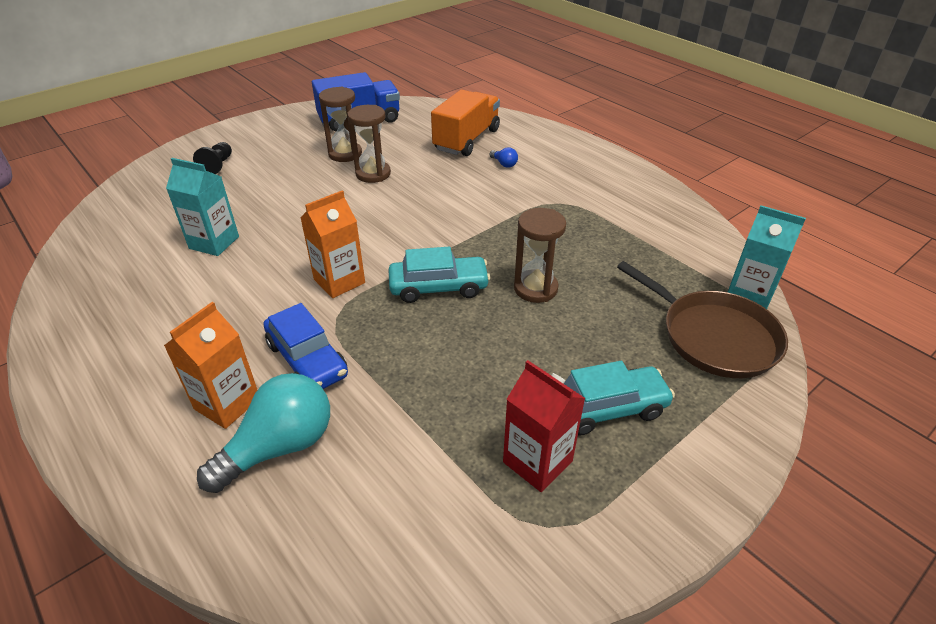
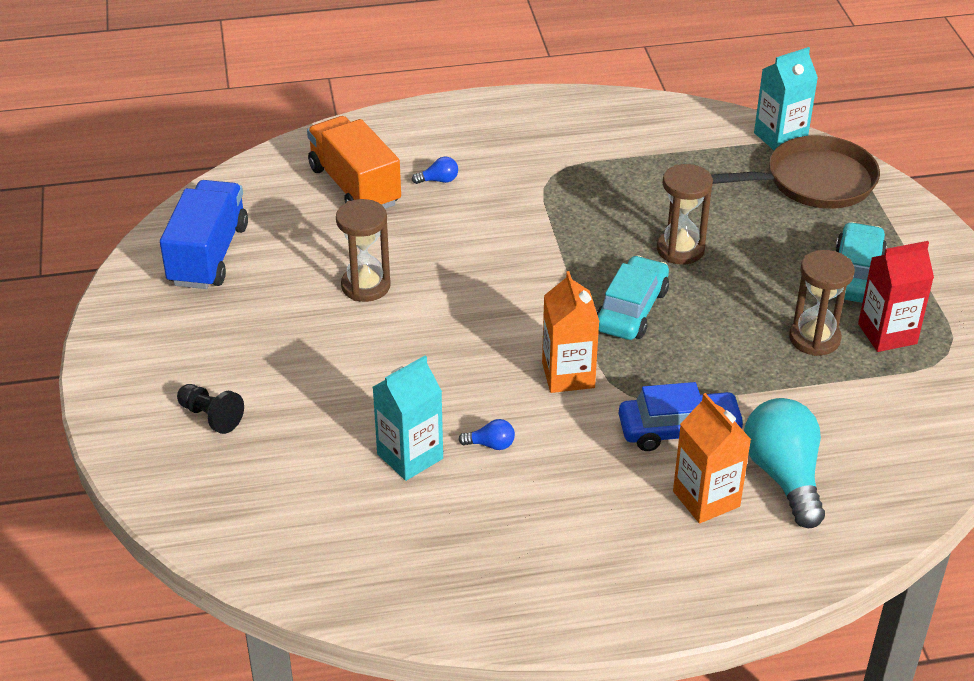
camera: 60 degrees left, 0 degrees up
brown hourglass [319,87,362,162] -> brown hourglass moved to [789,250,855,356]
none -> blue light bulb [458,419,515,450]

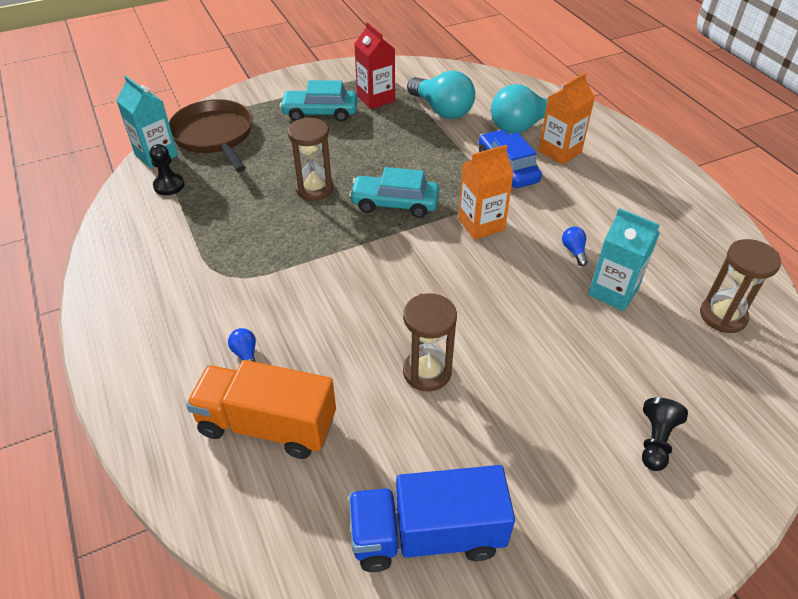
camera: 105 degrees left, 5 degrees up
orange truck [307,116,401,209] -> orange truck turned 60 degrees clockwise [186,360,336,459]
brown hourglass [789,250,855,356] -> brown hourglass moved to [700,239,781,333]
none -> black pawn [150,144,185,195]
none -> turquoise light bulb [407,71,475,119]

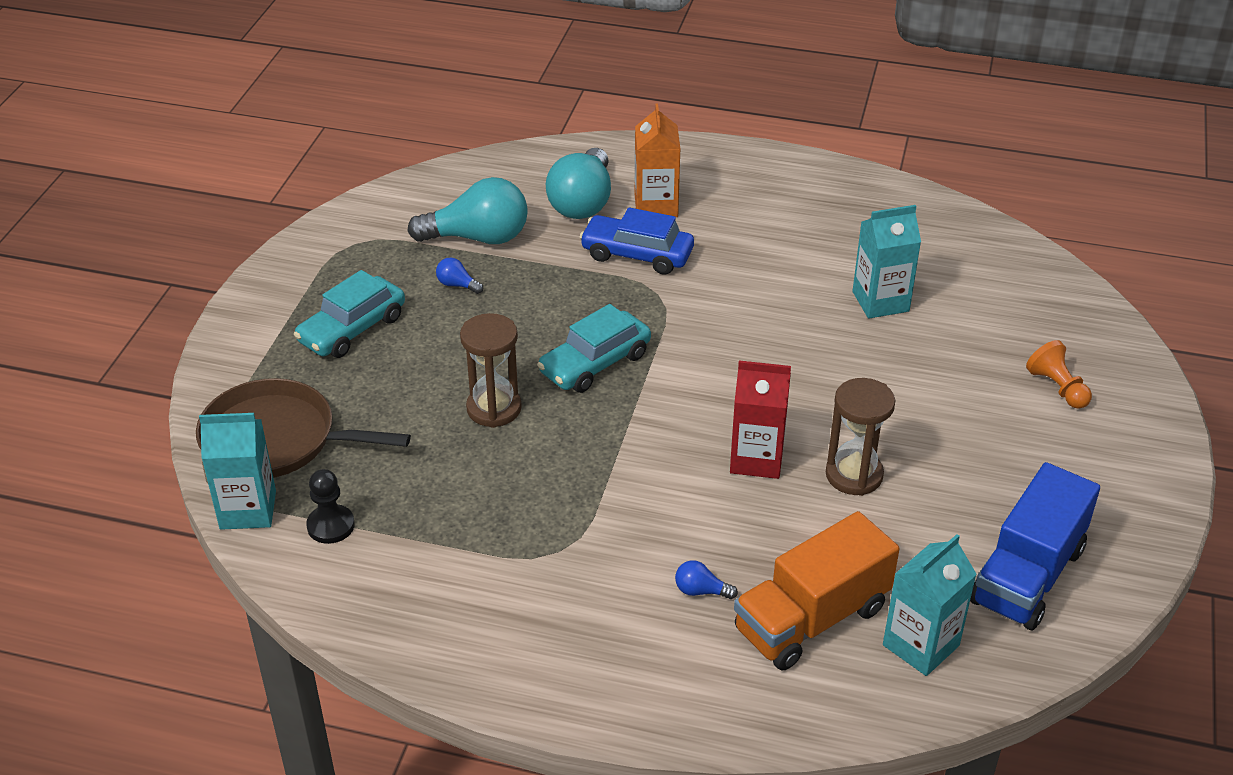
camera: 50 degrees left, 5 degrees down
red carton [354,22,395,109] -> red carton moved to [730,360,791,479]
orange carton [458,145,514,240] -> none
blue light bulb [562,227,588,266] -> blue light bulb moved to [436,258,483,294]
black pawn [642,398,688,471] -> orange pawn [1026,340,1092,409]
brown hourglass [700,239,781,333] -> none
none -> turquoise carton [883,534,977,676]

